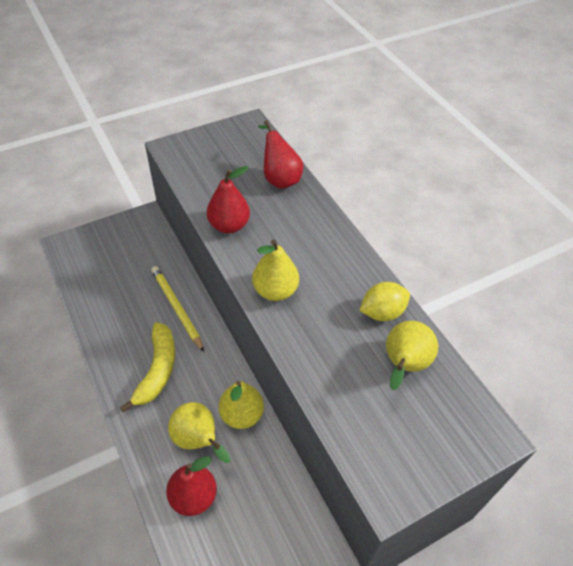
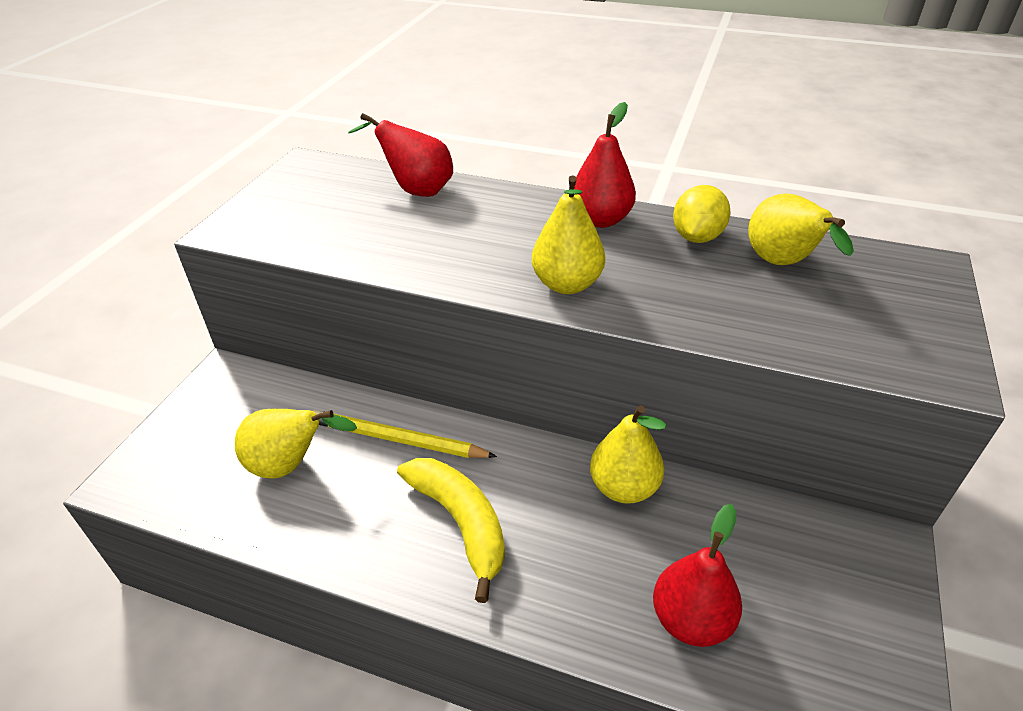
camera: 40 degrees left, 10 degrees down
yellow pear [168,402,231,463] -> yellow pear moved to [235,409,357,478]
red pear [207,166,250,233] -> red pear moved to [574,102,636,228]

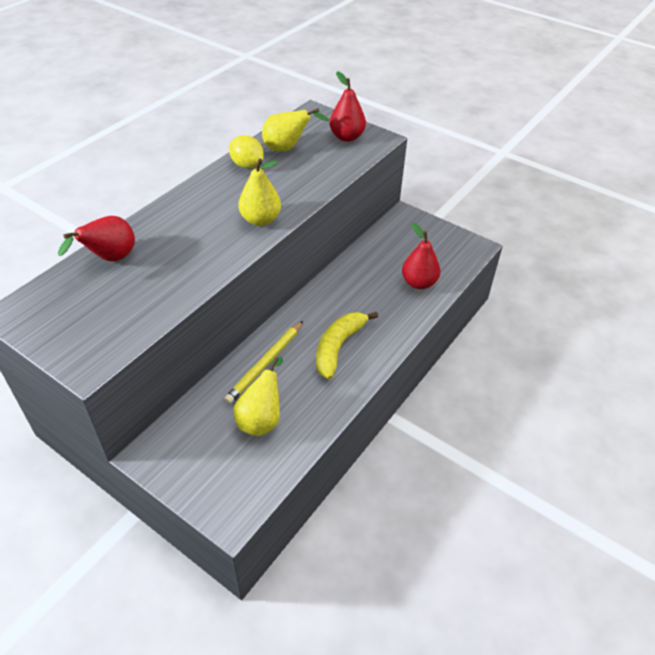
camera: 75 degrees left, 5 degrees up
yellow banana [397,458,505,603] -> yellow banana turned 45 degrees counterclockwise [316,312,378,379]
red pear [574,102,636,228] -> red pear moved to [330,71,366,142]
yellow pear [590,405,666,504] -> none

